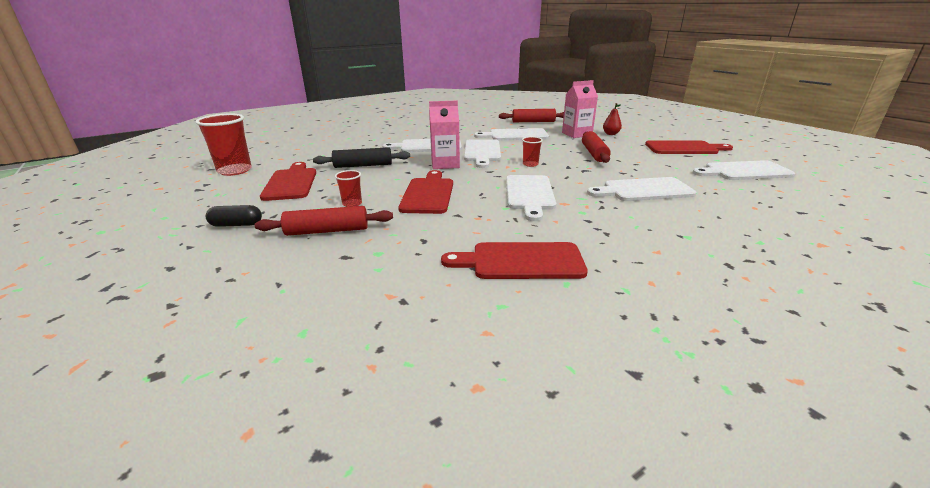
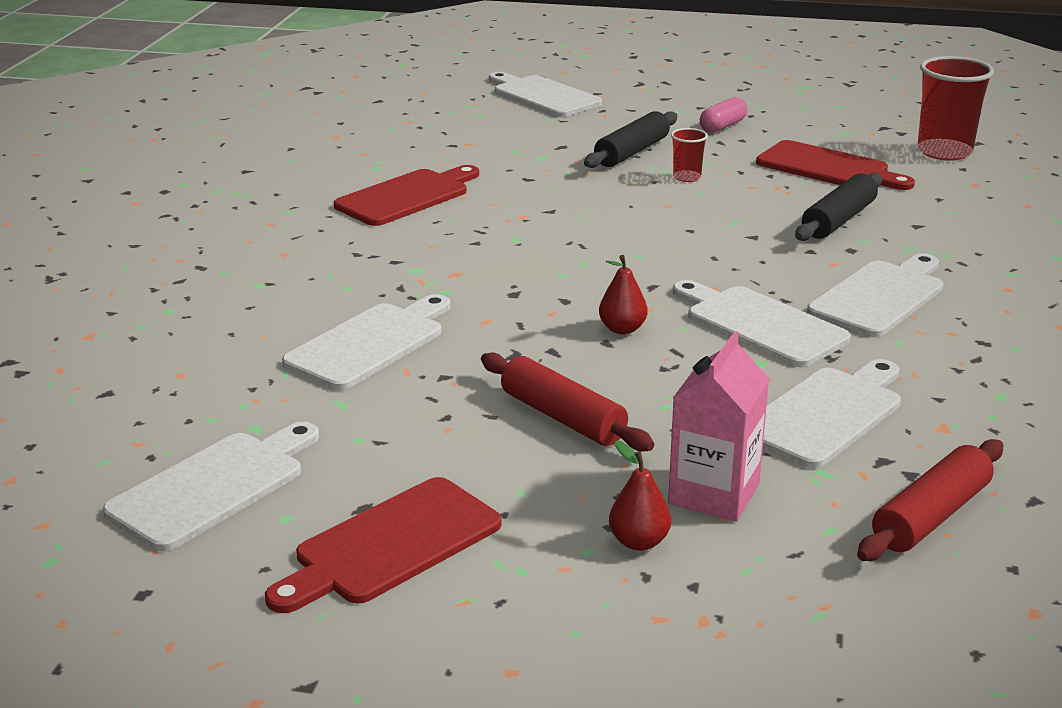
camera: 135 degrees right, 0 degrees up
black capsule [206,205,262,227] -> pink capsule [700,97,747,133]
red rolling pin [254,206,393,236] -> black rolling pin [584,111,677,168]
red cutting board [398,170,453,214] -> none
pink carton [429,101,460,169] -> none
white cutting board [506,175,556,221] -> white cutting board moved to [489,72,602,117]
red cup [522,137,543,167] -> red pear [599,255,648,334]

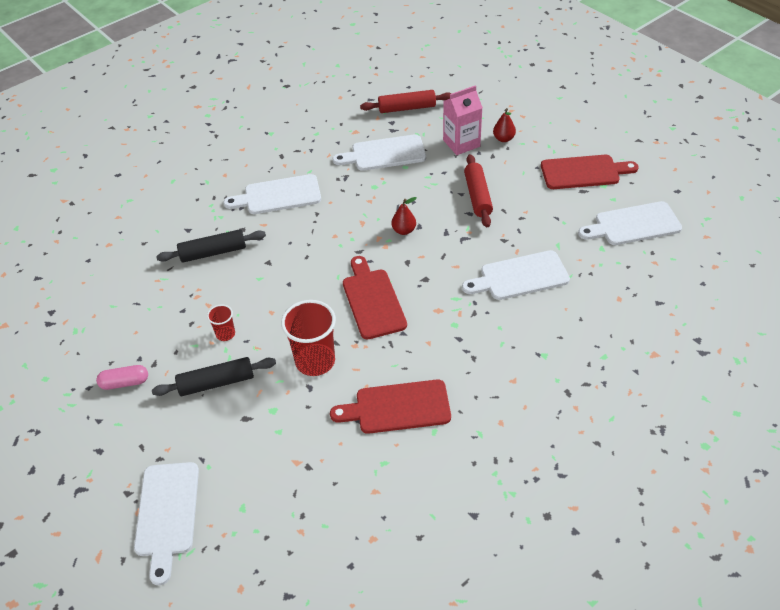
camera: 140 degrees left, 20 degrees up
white cutting board [673,280,851,367] -> none
red cutting board [756,140,915,190] -> red cutting board moved to [343,256,407,339]
red cup [917,56,994,161] -> red cup moved to [281,300,336,376]

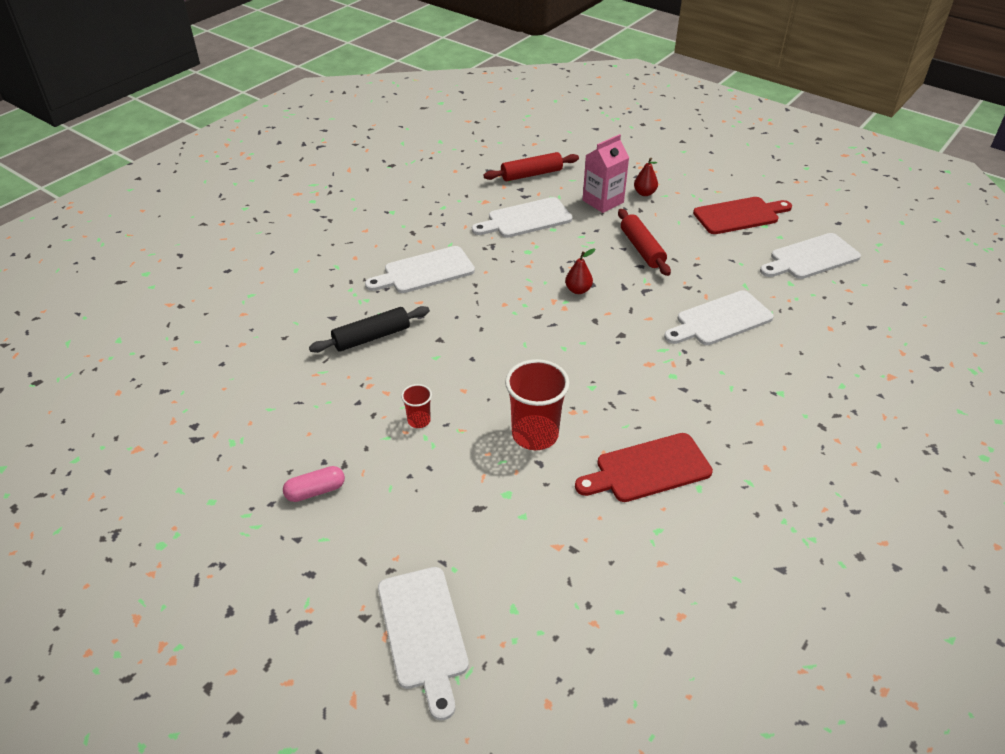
camera: 15 degrees left, 5 degrees down
black rolling pin [152,357,276,396] -> none
red cutting board [343,256,407,339] -> none

